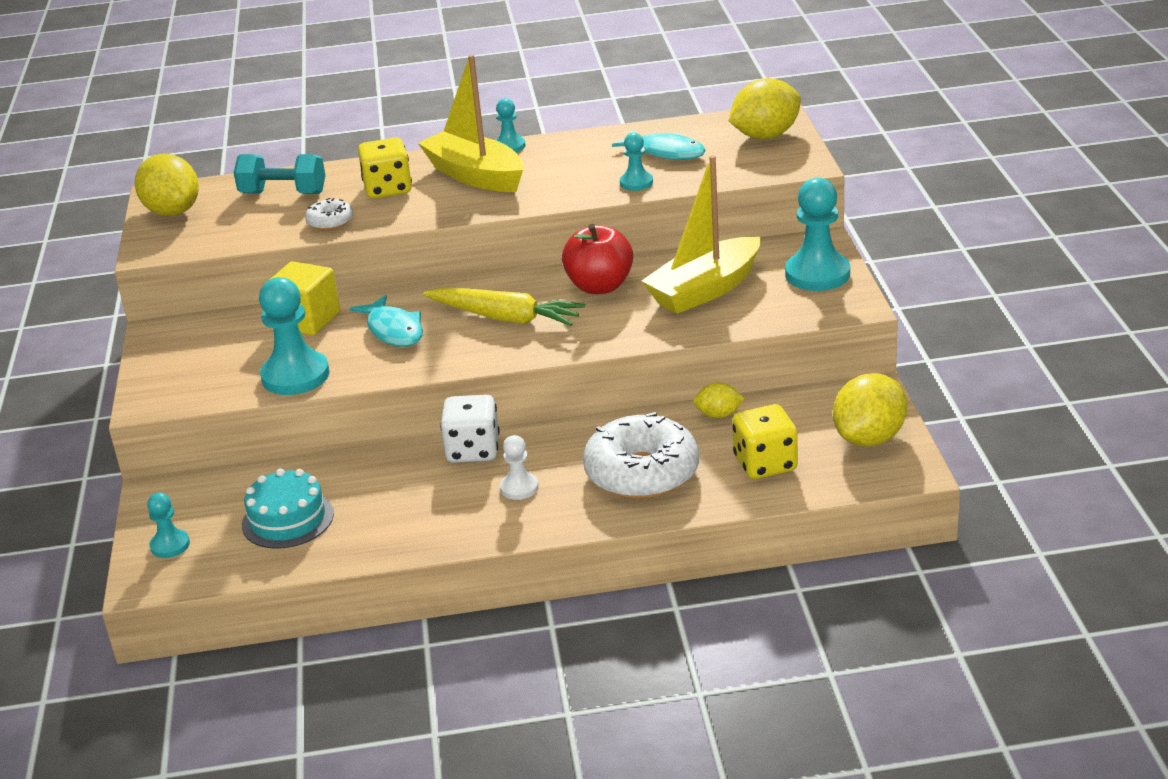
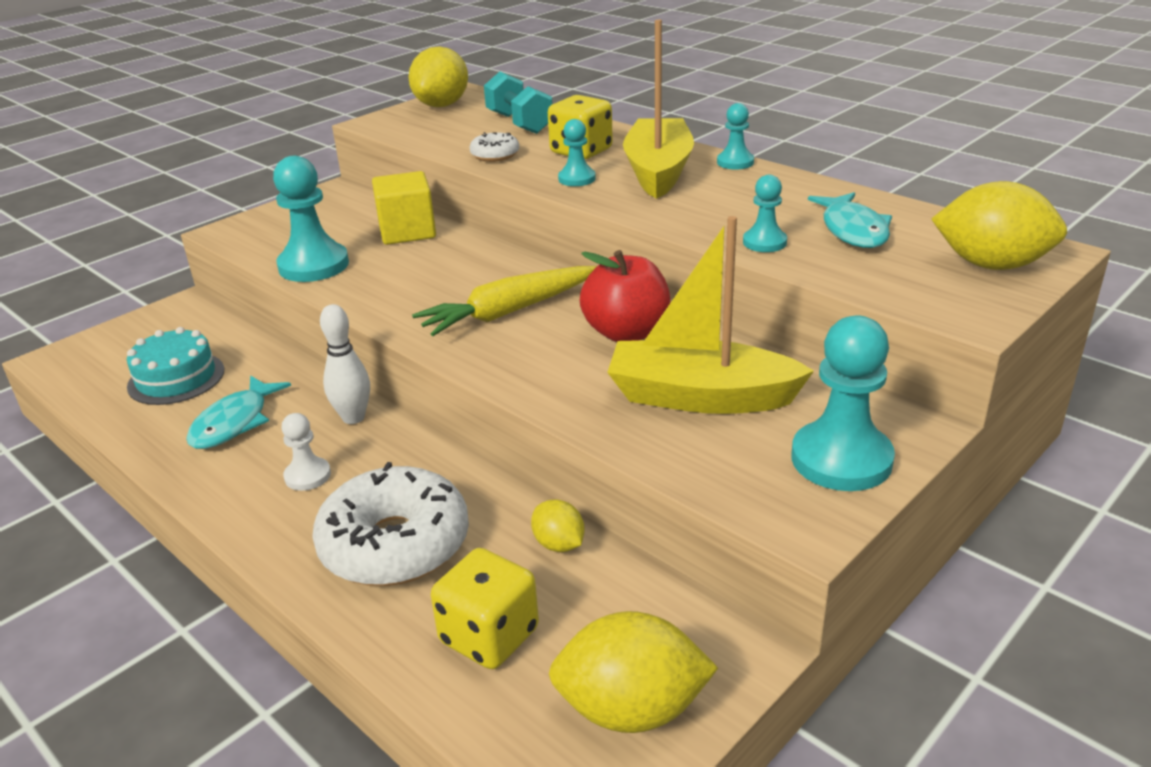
camera: 50 degrees right, 0 degrees up
turquoise pawn [147,492,190,558] -> turquoise pawn moved to [558,119,596,186]
turquoise fish [350,295,423,347] -> turquoise fish moved to [186,375,291,449]
yellow carrot [423,288,585,326] -> yellow carrot turned 75 degrees clockwise [412,266,597,336]
white dice [440,394,500,463] -> white bowling pin [320,304,370,424]

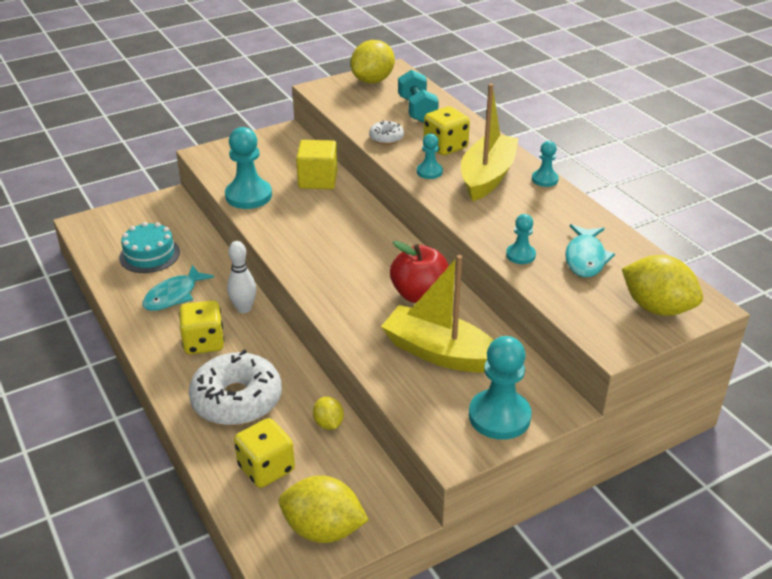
camera: 15 degrees right, 5 degrees up
white pawn [282,413,331,491] -> yellow dice [179,300,224,355]
yellow carrot [412,266,597,336] -> none

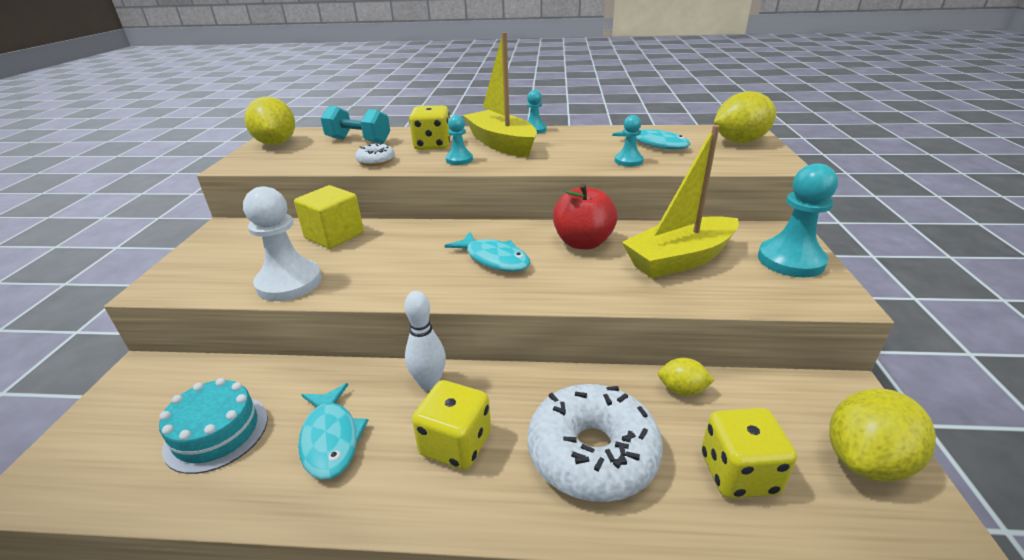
camera: 55 degrees left, 5 degrees down
turquoise pawn [225,127,272,209] -> white pawn [243,186,322,301]
none -> turquoise fish [444,232,530,272]

